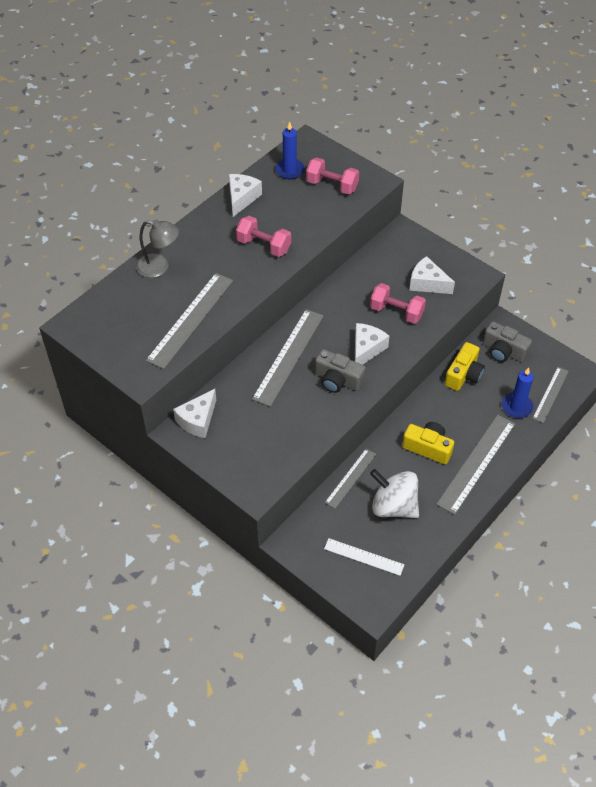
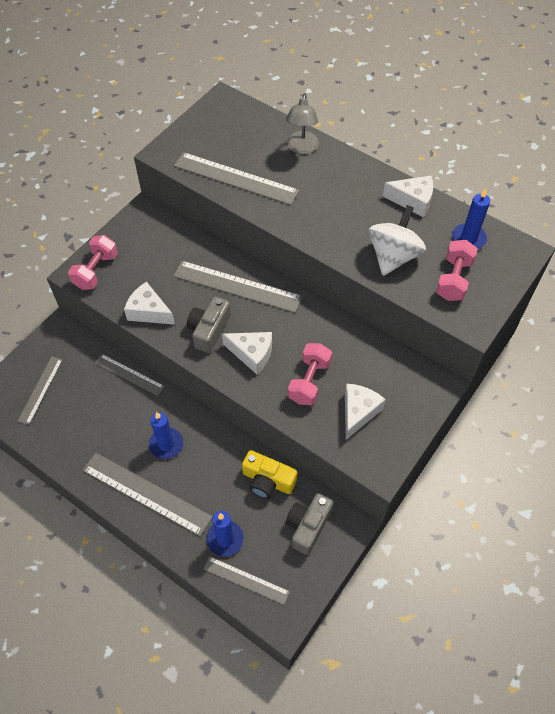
camera: 85 degrees right, 5 degrees up
white cheese [173,389,216,438] -> white cheese moved to [124,282,175,325]
pink dumbbell [236,216,291,257] -> pink dumbbell moved to [68,235,118,290]
white ruler [324,538,404,576] -> grey ruler [18,356,63,425]
white spinning top [370,469,419,518] -> white spinning top moved to [369,205,426,276]
yellow camera [402,422,454,464] -> blue candle [149,412,183,459]

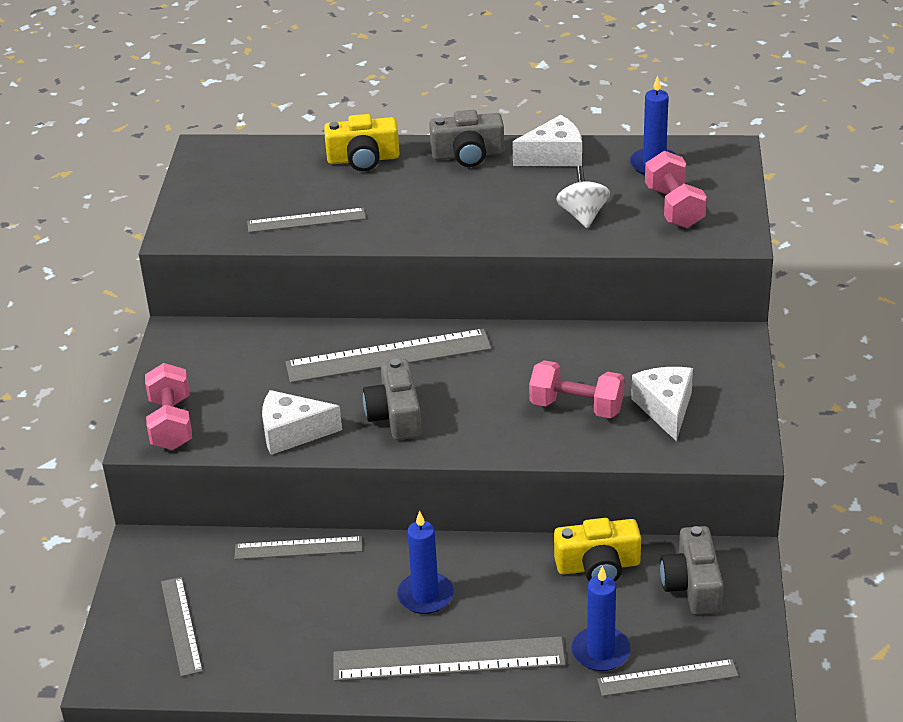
camera: 30 degrees left, 20 degrees down
grey ruler [174,152,299,205] -> grey ruler [247,208,366,233], size x0.59
white cheese [222,332,272,374] -> none
grey lamp [286,93,319,154] -> yellow camera [324,114,400,171]
pink dumbbell [288,343,332,405] -> pink dumbbell turned 60 degrees counterclockwise [529,360,624,418]
white spinning top [369,205,426,276] -> white spinning top [556,166,610,228], size x0.63
none -> grey camera [429,110,504,167]

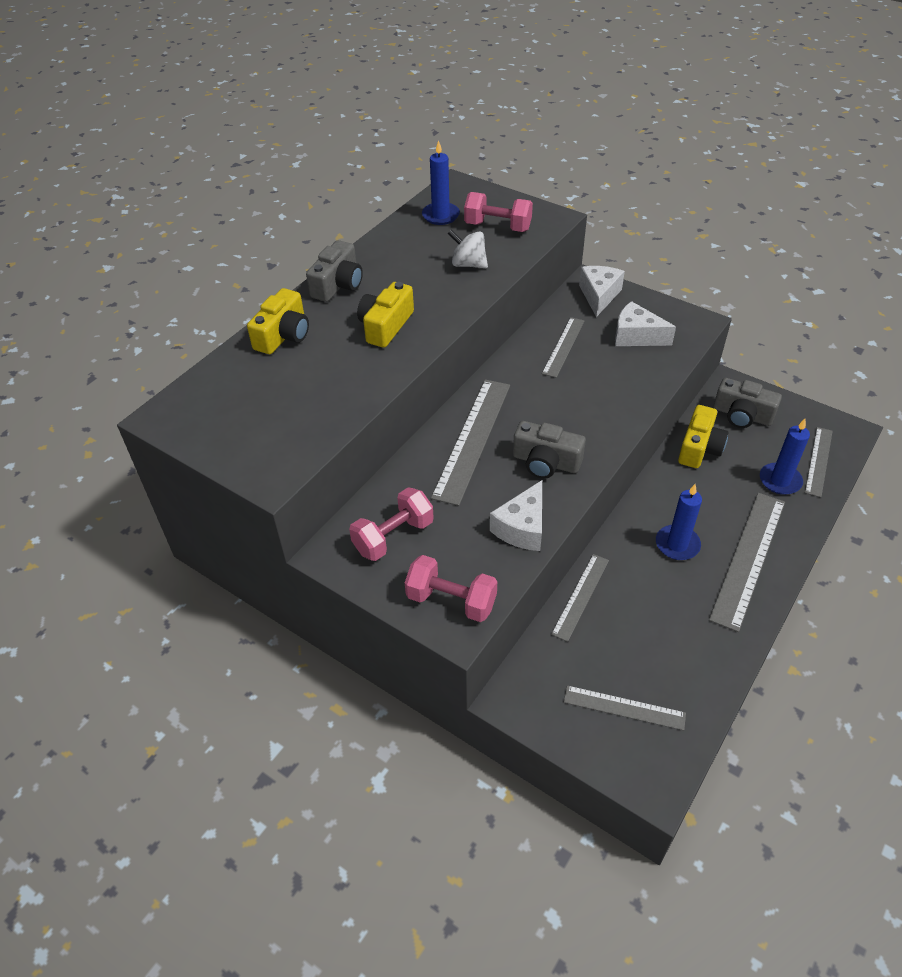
camera: 60 degrees left, 10 degrees up
grey ruler [247,208,366,233] -> grey ruler moved to [542,317,585,378]
white cheese [512,115,582,166] -> white cheese moved to [579,266,625,317]
pink dumbbell [529,360,624,418] -> pink dumbbell moved to [349,487,434,561]
none -> yellow camera [357,282,414,348]

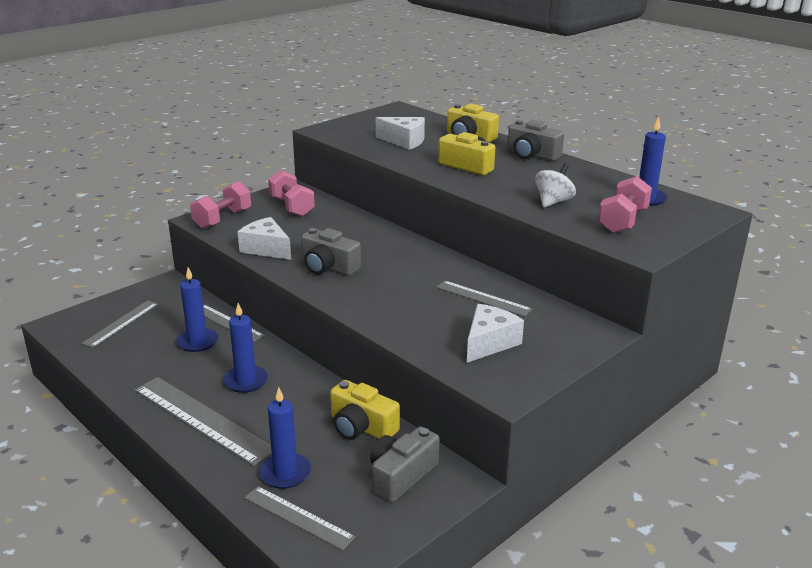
camera: 100 degrees right, 20 degrees down
grey ruler [431,379,510,506] -> none
grey camera [513,421,586,479] -> grey camera turned 90 degrees counterclockwise [301,228,361,276]
white cheese [579,266,625,317] -> white cheese moved to [376,117,425,150]
none -> blue candle [176,267,218,352]

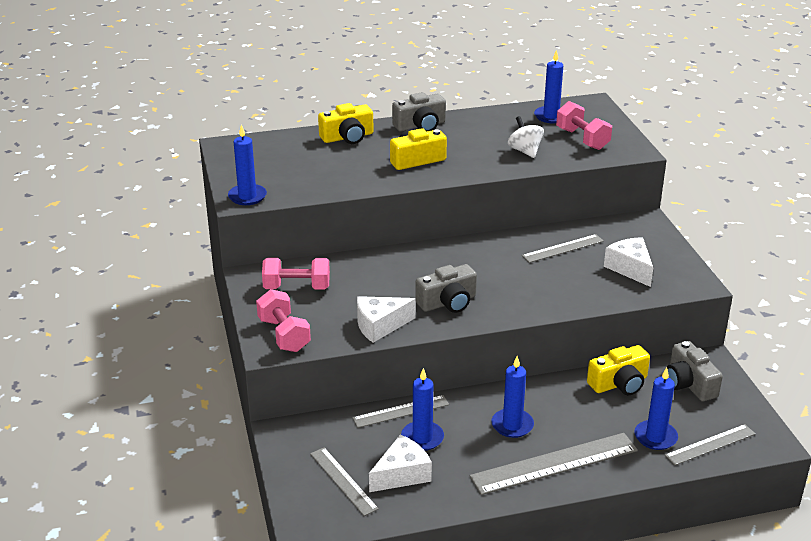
camera: 60 degrees left, 5 degrees up
white cheese [376,117,425,150] -> white cheese moved to [369,435,432,492]
none -> blue candle [228,124,267,205]

